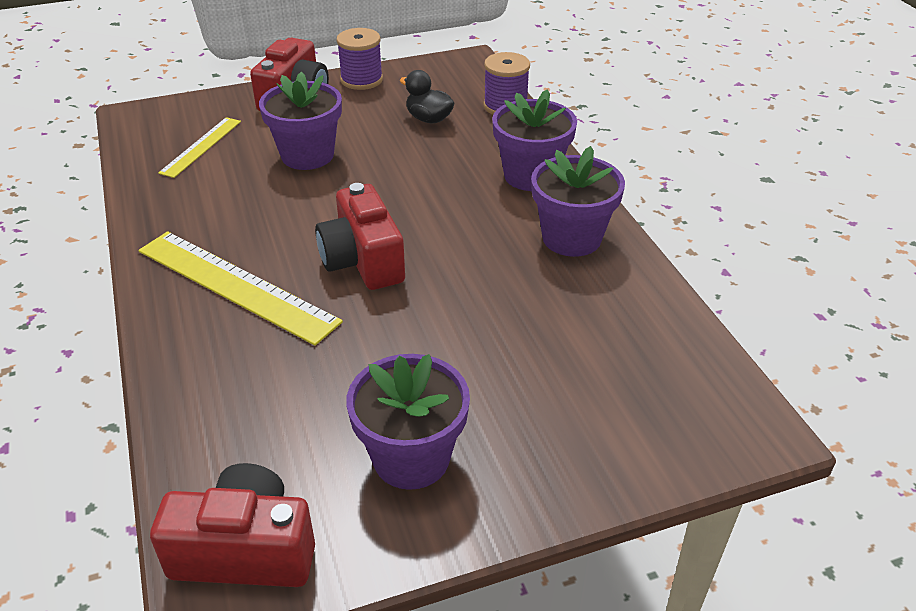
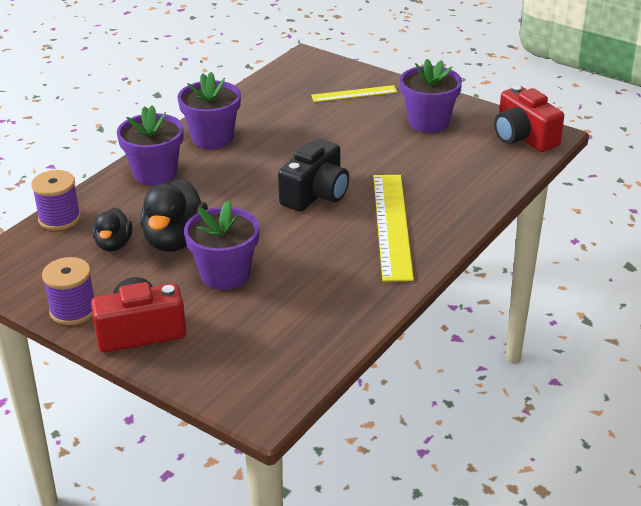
camera: 125 degrees left, 5 degrees down
yellow ruler [158,117,241,178] -> yellow ruler moved to [311,85,398,102]
red camera [315,183,405,290] -> black camera [278,139,349,211]
none -> black duck [140,179,208,252]

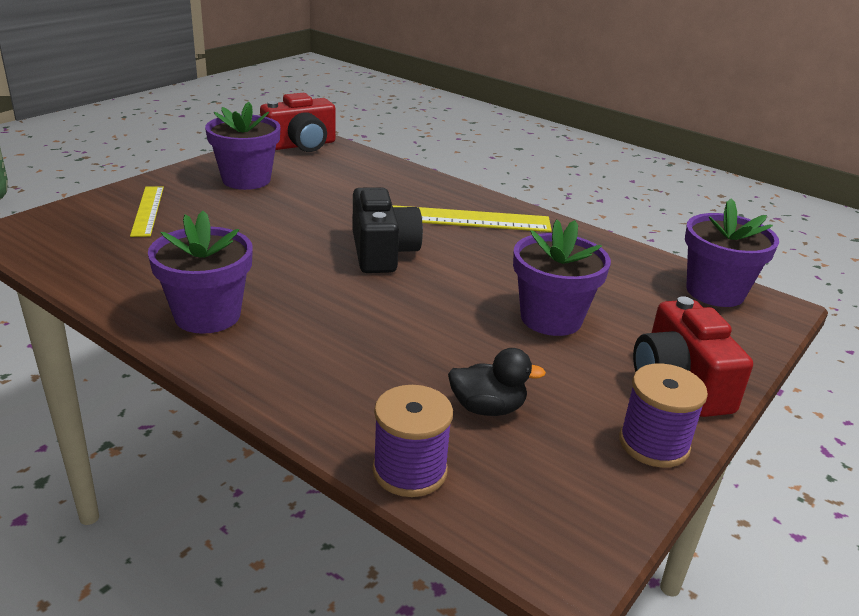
camera: 90 degrees left, 5 degrees down
purple flower pot [117,105,184,185] -> purple flower pot moved to [685,199,779,307]
black duck [140,179,208,252] -> none
black camera [278,139,349,211] -> black camera turned 45 degrees clockwise [352,187,423,273]

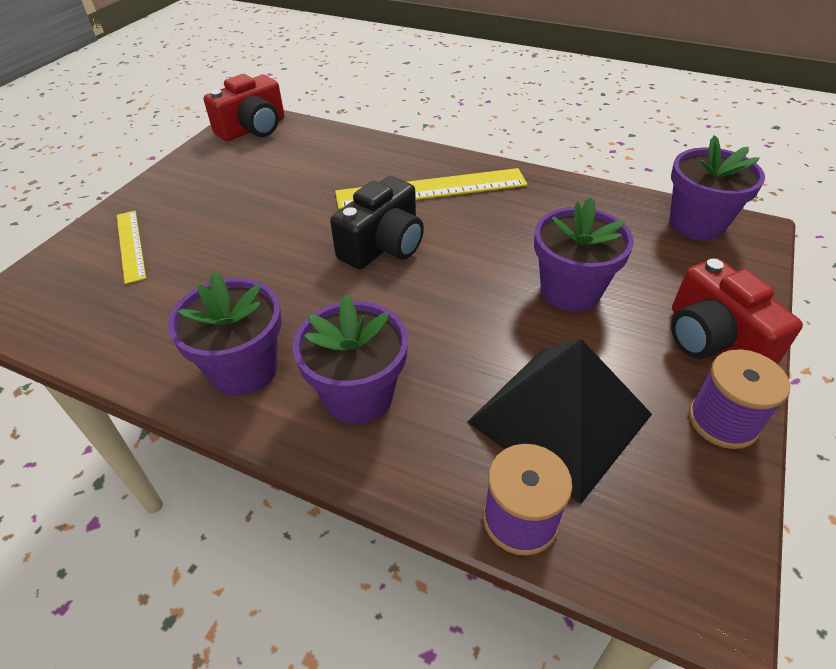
camera: 10 degrees left, 15 degrees up
purple flower pot [205,102,281,190] -> purple flower pot moved to [293,295,408,424]
black camera [352,187,423,273] -> black camera turned 60 degrees clockwise [330,176,424,269]
black duck [448,348,546,416] -> black pyramid [467,339,652,504]

